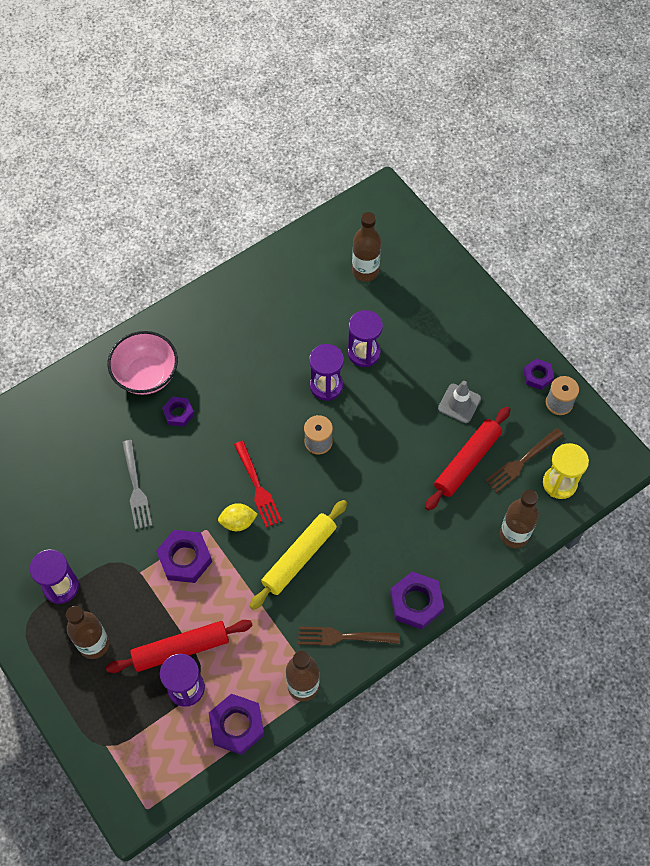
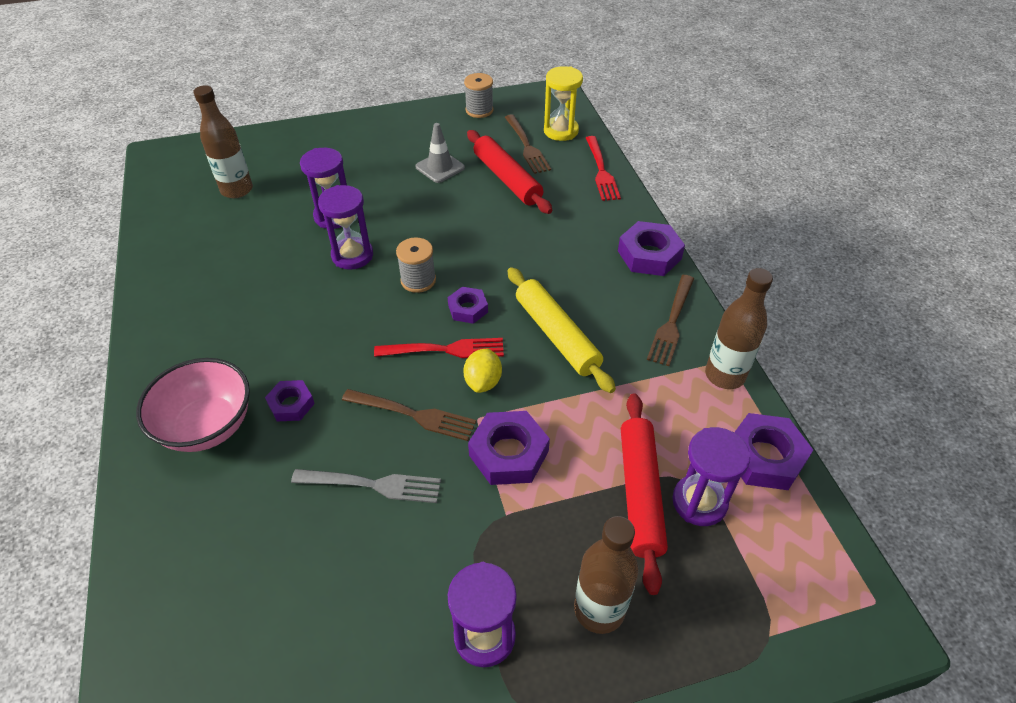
camera: 70 degrees left, 15 degrees down
brown bottle [500,490,539,548] -> red fork [586,136,621,201]
purple nut [523,359,554,390] -> purple nut moved to [448,287,488,324]
none -> brown fork [342,389,476,441]

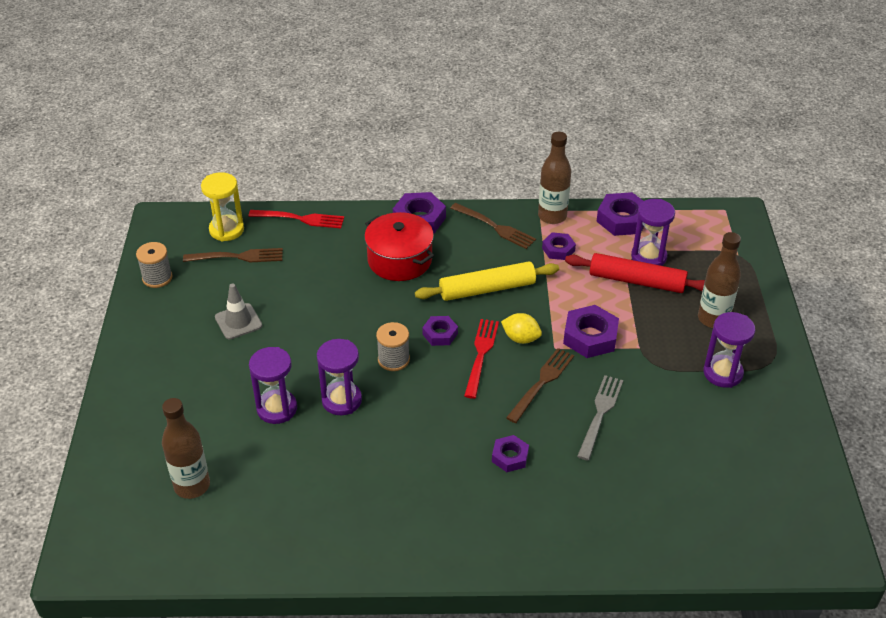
camera: 75 degrees left, 5 degrees down
pink bowl [136,358,250,452] -> none
red rolling pin [467,130,552,214] -> none
none -> red pot [364,212,434,281]
none -> purple nut [542,232,576,260]

